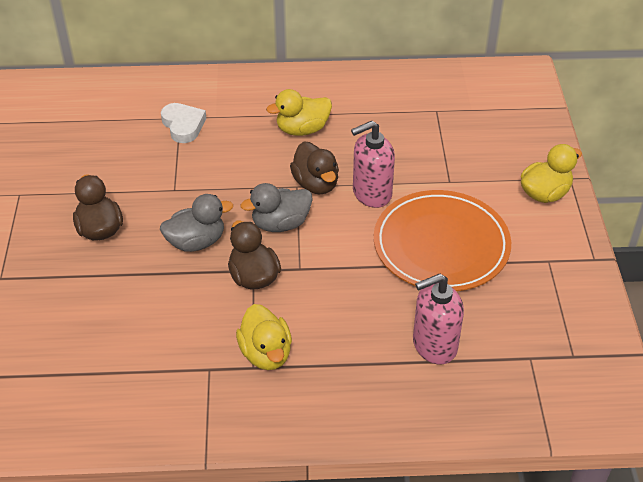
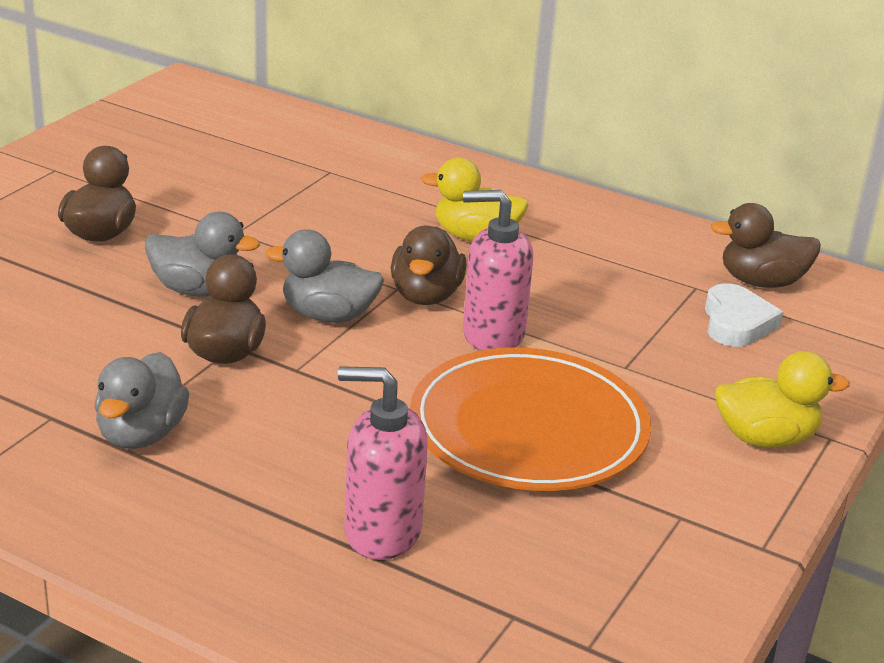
camera: 30 degrees right, 15 degrees down
white heart [161,103,206,143] -> white heart moved to [705,283,783,347]
yellow duck [236,304,292,370] -> grey duck [94,352,189,449]
none -> brown duck [711,203,821,288]

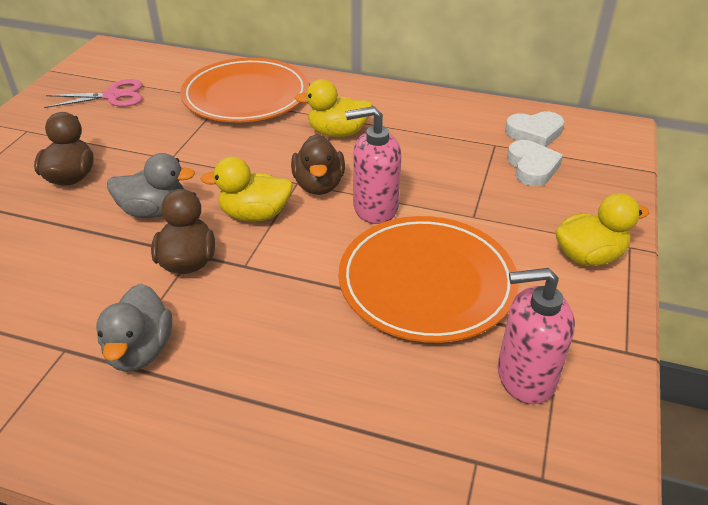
camera: 10 degrees left, 10 degrees up
grey duck [265,229,384,323] -> yellow duck [200,157,293,222]
pink soap dispenser [338,366,428,560] -> pink soap dispenser moved to [498,268,575,404]
brown duck [711,203,821,288] -> white heart [505,111,564,147]
none -> pink scissors [44,79,142,108]
none -> orange plate [180,58,309,122]

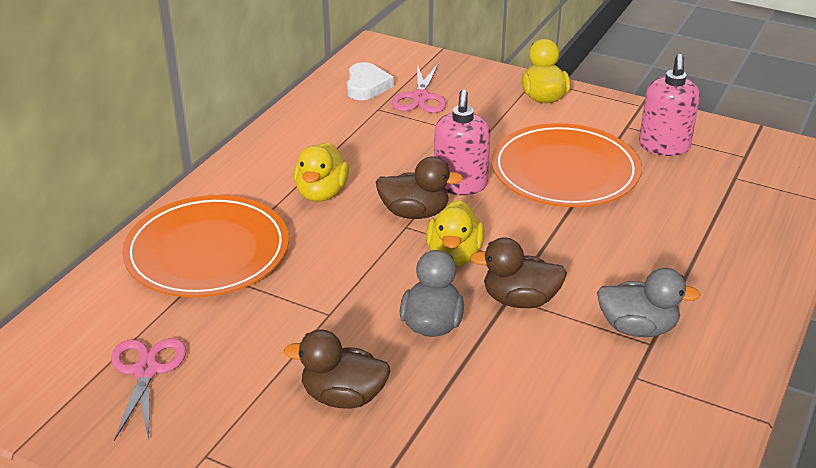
camera: 80 degrees left, 5 degrees down
white heart [507,140,563,186] -> pink scissors [392,63,446,113]

